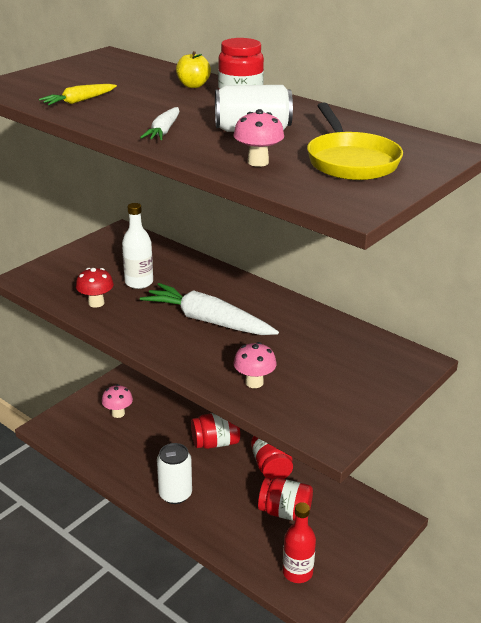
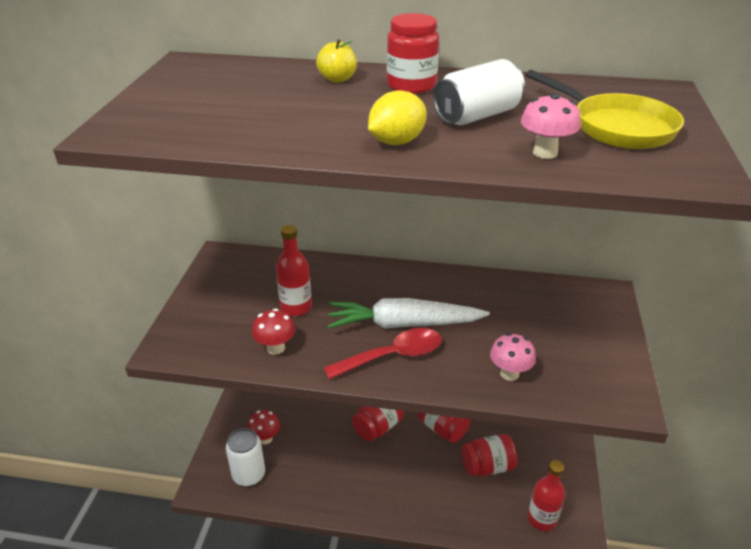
camera: 30 degrees left, 5 degrees up
yellow carrot [39,84,117,105] -> none
pink mushroom [102,384,133,418] -> red mushroom [247,410,280,445]
white bottle [122,203,153,289] -> red bottle [276,225,312,316]
white carrot [140,107,180,140] -> yellow lemon [368,90,427,145]
white can [157,443,192,504] -> white can moved to [226,428,265,486]
none -> red spoon [324,328,442,379]

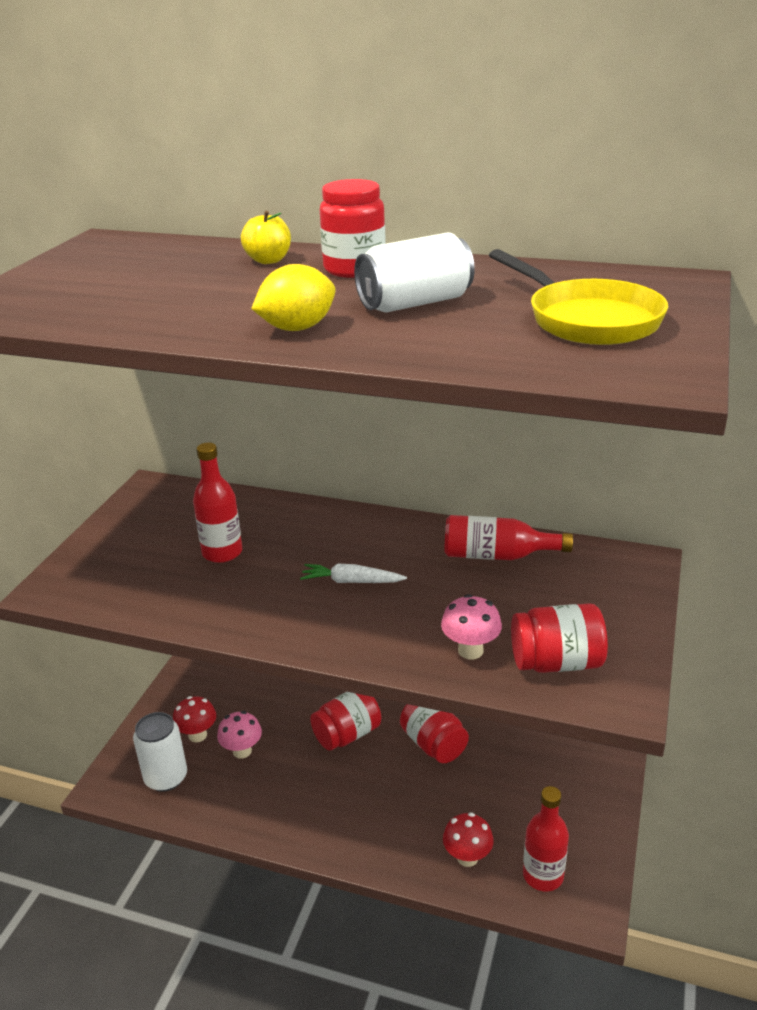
camera: 10 degrees right, 5 degrees down
red mushroom [252,308,295,355] -> red mushroom moved to [443,813,494,867]
red spoon [324,328,442,379] -> none
white carrot [328,298,490,329] -> white carrot [300,563,407,583], size x0.51
red jar [462,434,517,477] -> red jar moved to [511,604,608,673]
pink mushroom [521,93,581,159] -> pink mushroom moved to [217,711,262,759]
none -> red bottle [444,515,573,560]

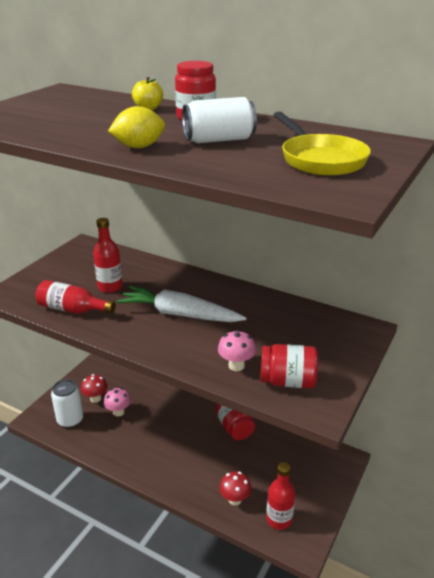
camera: 10 degrees right, 0 degrees up
white carrot [300,563,407,583] -> white carrot [117,286,246,322], size x1.98
red jar [310,692,381,751] -> none
red bottle [444,515,573,560] -> red bottle moved to [36,280,116,314]

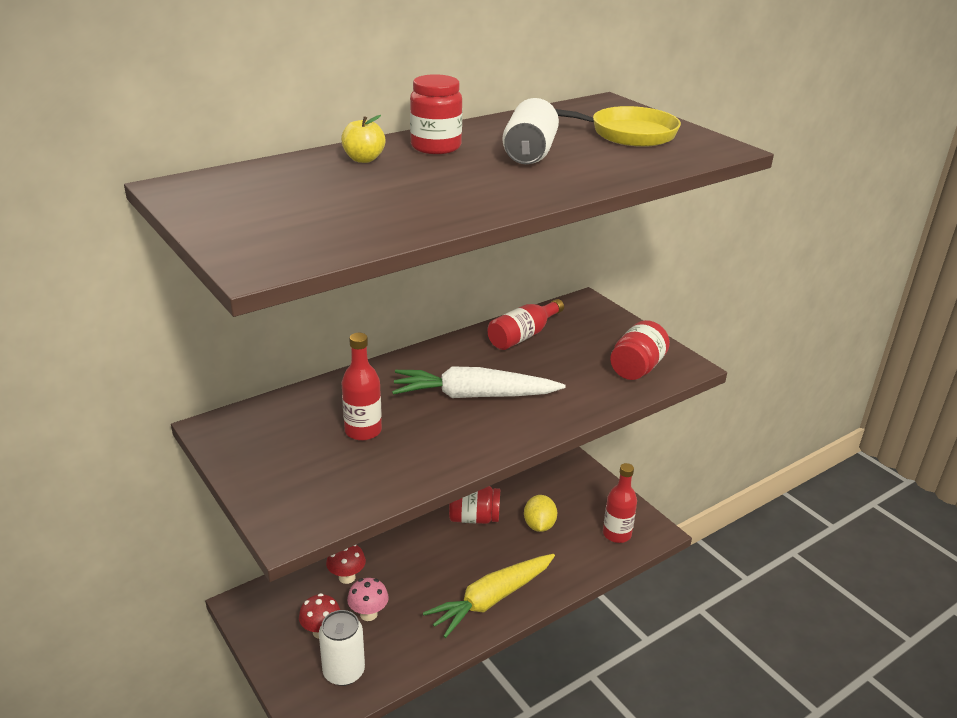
camera: 65 degrees left, 0 degrees up
red bottle [36,280,116,314] -> red bottle moved to [487,299,564,350]
yellow lemon [108,106,165,148] -> yellow lemon moved to [524,495,557,532]
white carrot [117,286,246,322] -> white carrot turned 45 degrees clockwise [392,366,566,398]
pink mushroom [218,330,256,371] -> none
red mushroom [219,471,251,505] -> red mushroom moved to [326,545,366,584]
none -> yellow carrot [423,554,555,638]

